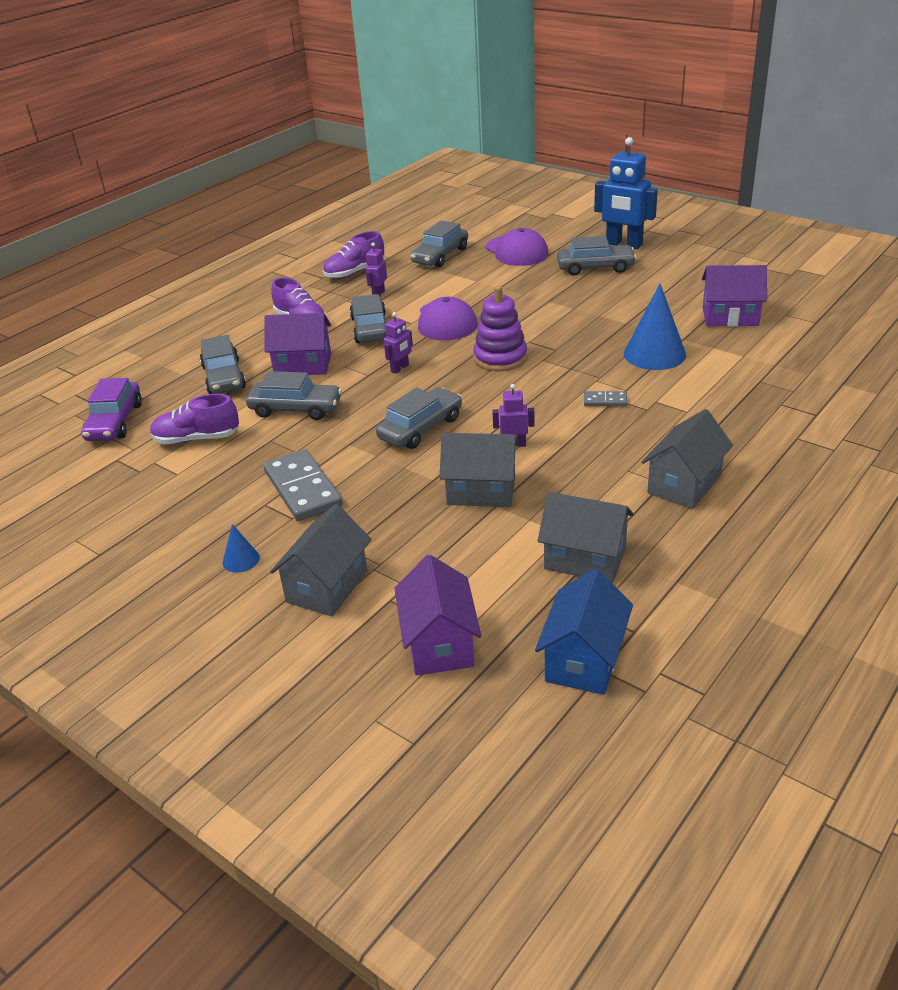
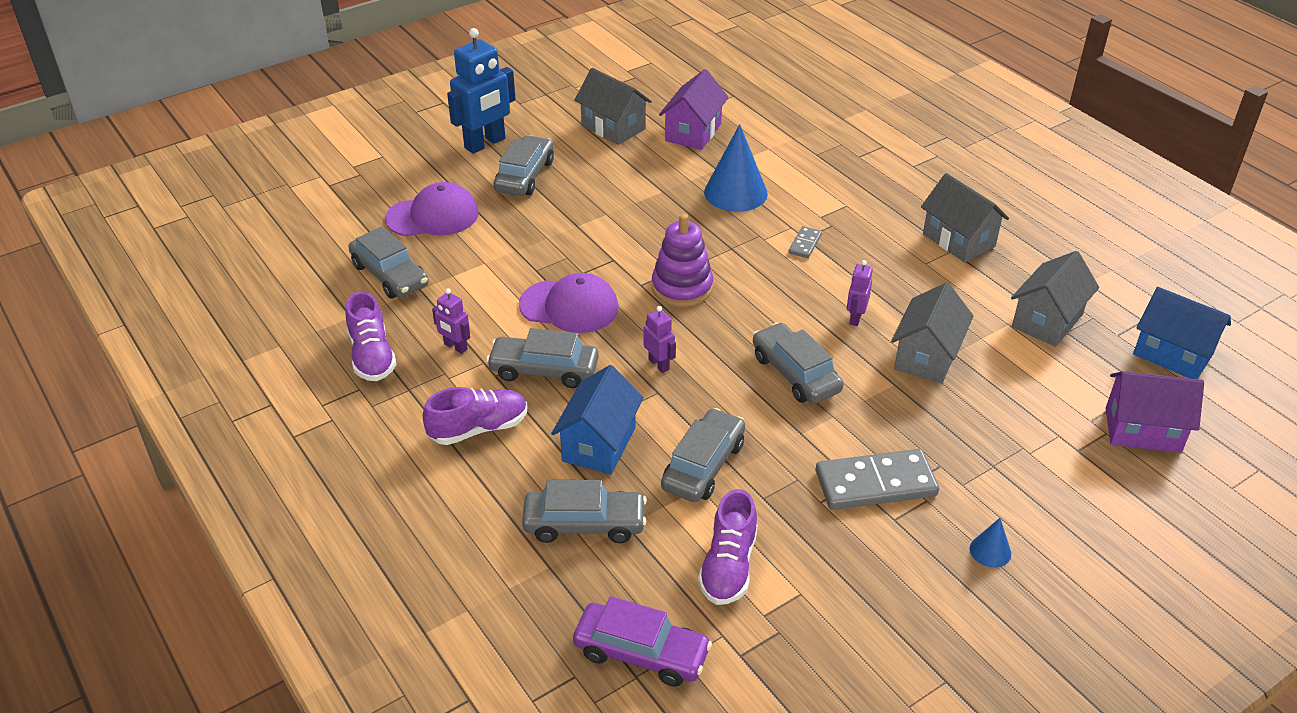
camera: 75 degrees left, 5 degrees up
purple house [264,313,331,375] -> blue house [551,365,644,474]
grey house [270,504,372,616] -> grey house moved to [574,68,652,145]

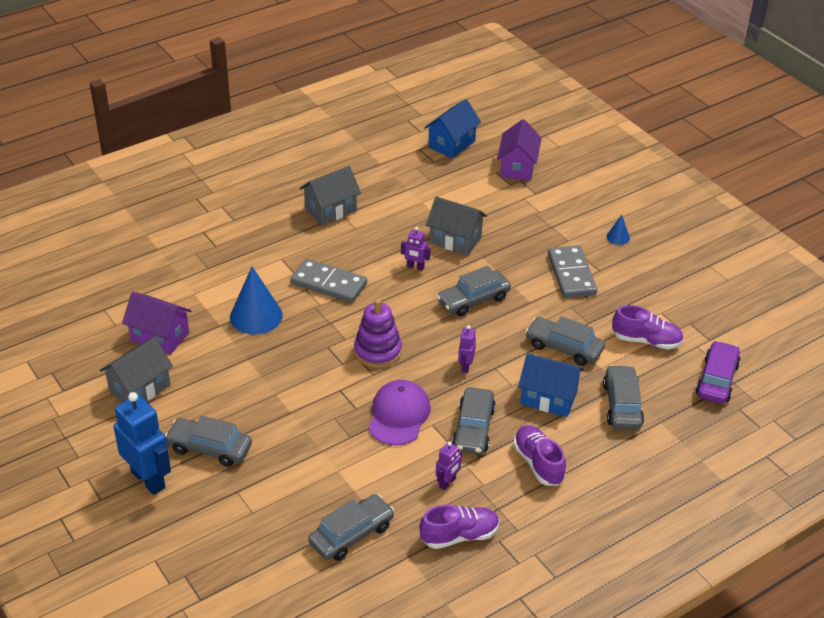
camera: 90 degrees left, 0 degrees up
purple cap [385,182,478,237] -> none
purple robot [643,306,676,373] -> purple robot turned 45 degrees counterclockwise [458,325,476,373]
grey domino [789,226,822,258] -> grey domino [290,259,367,303], size x2.12
grey house [1011,251,1099,347] -> none

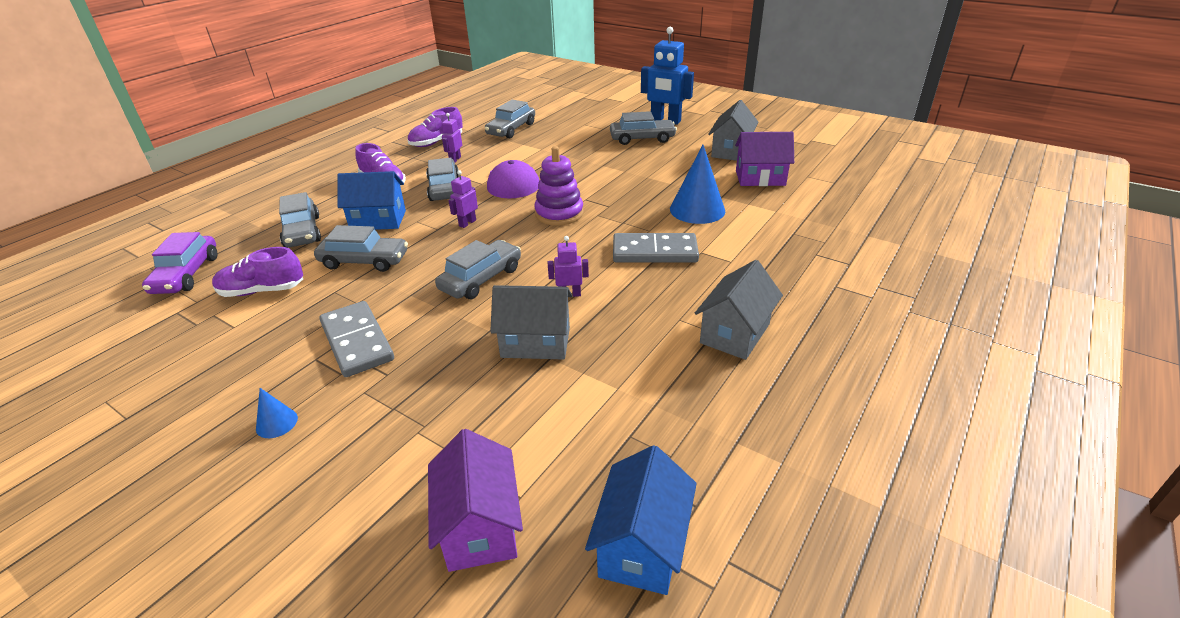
camera: 160 degrees right, 5 degrees down
purple robot [458,325,476,373] -> purple robot turned 135 degrees counterclockwise [448,170,478,228]

